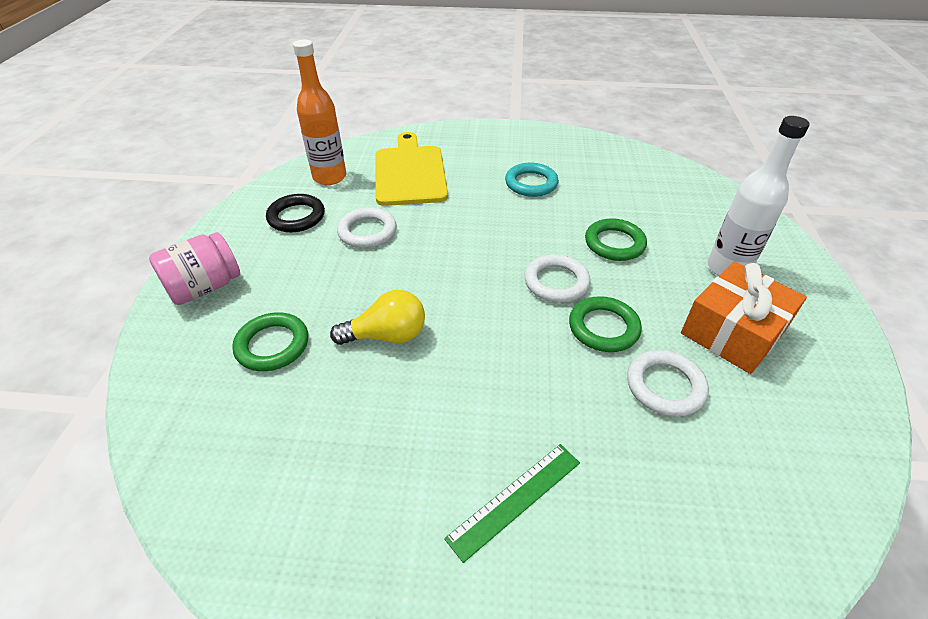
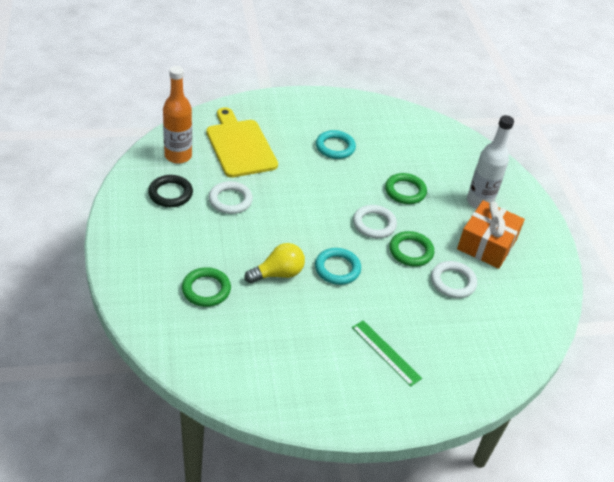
camera: 20 degrees left, 0 degrees up
pink jar [149,232,240,305] -> none
green ruler [444,444,580,563] -> green ruler turned 75 degrees counterclockwise [352,320,422,387]
none -> turquoise ring [315,248,361,285]

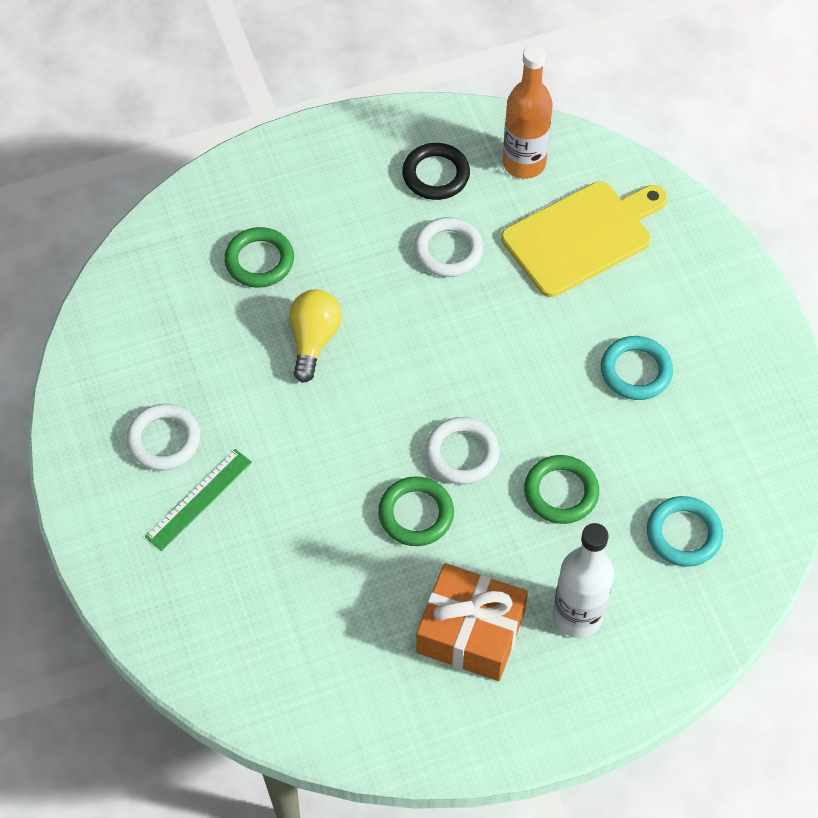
camera: 85 degrees right, 15 degrees up
yellow light bulb [245,243,305,284] -> yellow light bulb turned 135 degrees counterclockwise [290,289,342,383]
turquoise ring [315,248,361,285] -> turquoise ring moved to [647,496,723,567]
white ring [431,261,477,298] -> white ring moved to [126,404,200,471]

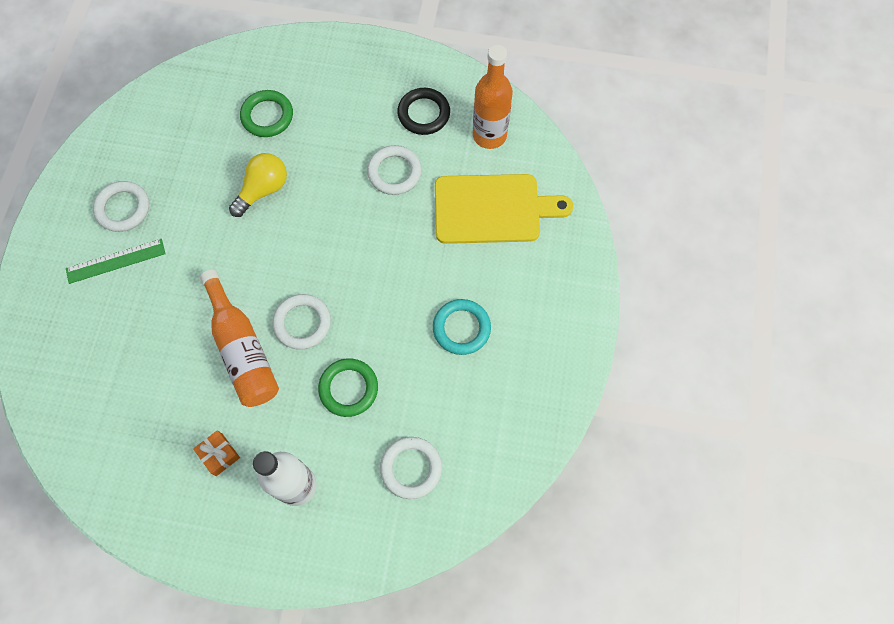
camera: 30 degrees right, 10 degrees up
green ring [378,476,454,546] -> orange bottle [200,270,279,407]
orange gift [416,563,528,681] -> orange gift [193,430,240,476], size x0.46
turquoise ring [647,496,723,567] -> white ring [380,437,442,499]

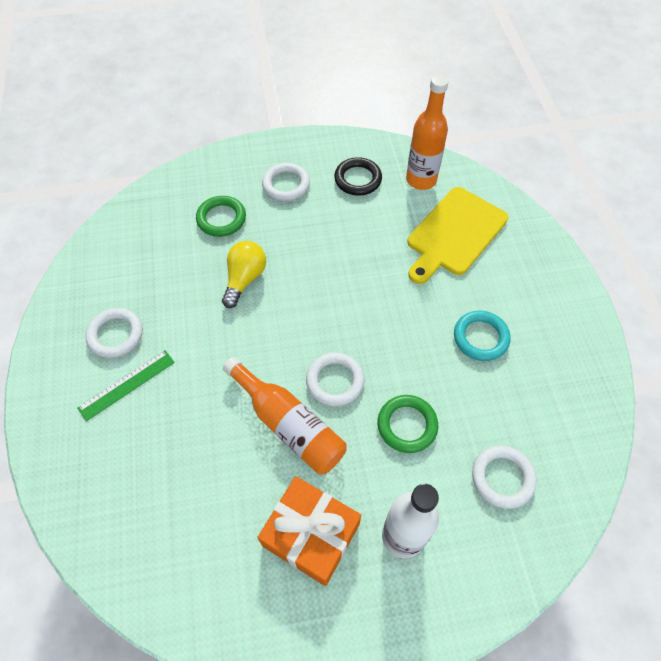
camera: 20 degrees left, 10 degrees down
orange gift [193,430,240,476] -> orange gift [257,476,361,586], size x2.16
white ring [367,145,422,195] -> white ring moved to [262,163,310,201]
yellow cutting board [435,174,574,244] -> yellow cutting board turned 150 degrees clockwise [407,187,508,284]

